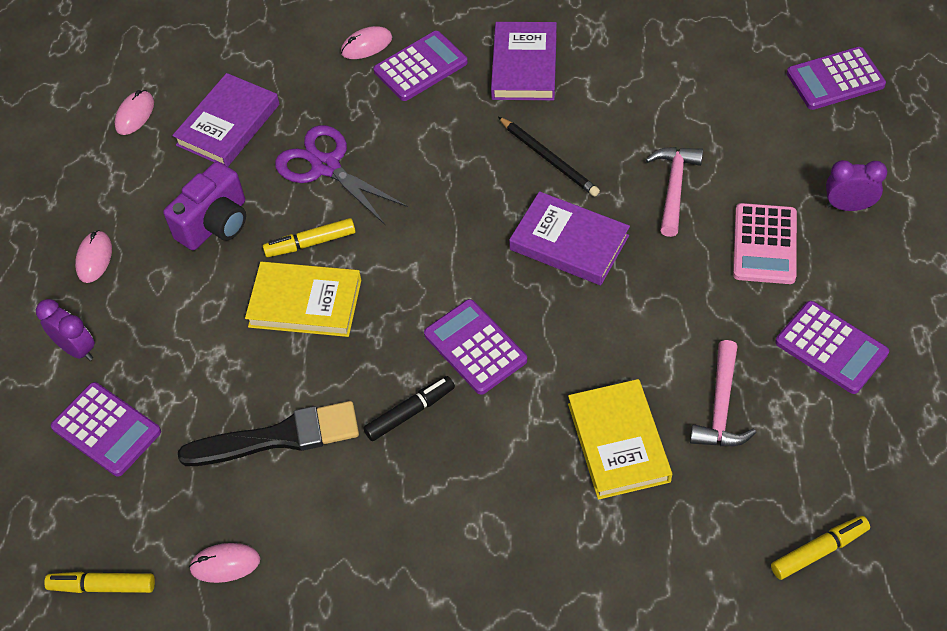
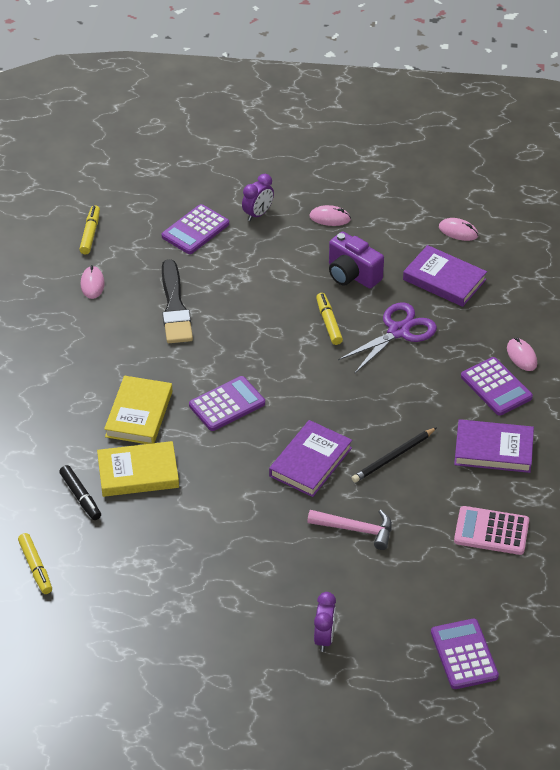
camera: 90 degrees right, 10 degrees down
yellow book [245,262,361,337] -> yellow book moved to [104,376,173,444]
black marker [363,376,455,441] -> black marker moved to [59,465,101,520]
pink hammer [690,340,756,446] -> none
pink calculator [733,203,797,284] -> pink calculator moved to [454,506,529,555]
purple calculator [775,301,889,394] -> none

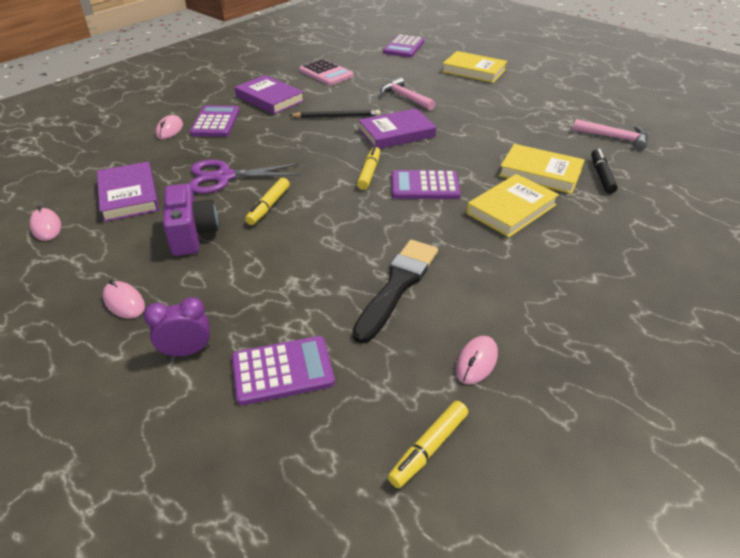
camera: 145 degrees left, 5 degrees down
yellow marker [18,533,52,594] -> yellow marker moved to [357,146,380,190]
purple clock [314,592,336,652] -> yellow book [442,51,507,83]
none -> pink hammer [573,119,648,150]

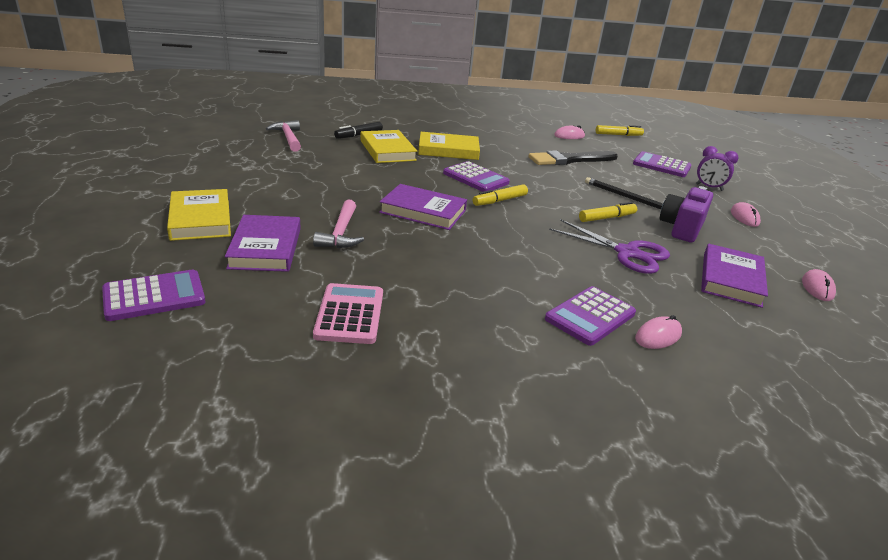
camera: 140 degrees left, 10 degrees down
purple book [235,75,304,114] -> purple book moved to [225,215,301,272]
black pencil [289,110,380,118] -> black pencil moved to [585,177,663,209]

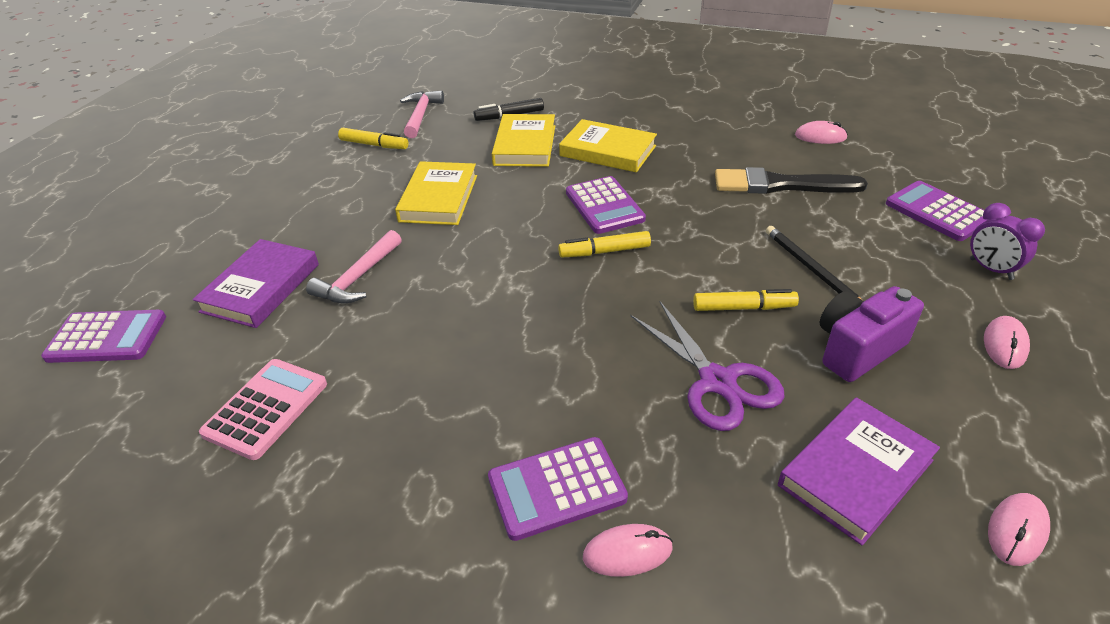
camera: 30 degrees right, 10 degrees up
yellow book [167,189,231,241] -> yellow book moved to [395,161,477,225]
purple book [379,184,467,230] -> none
yellow marker [596,125,644,136] -> yellow marker moved to [338,128,409,149]

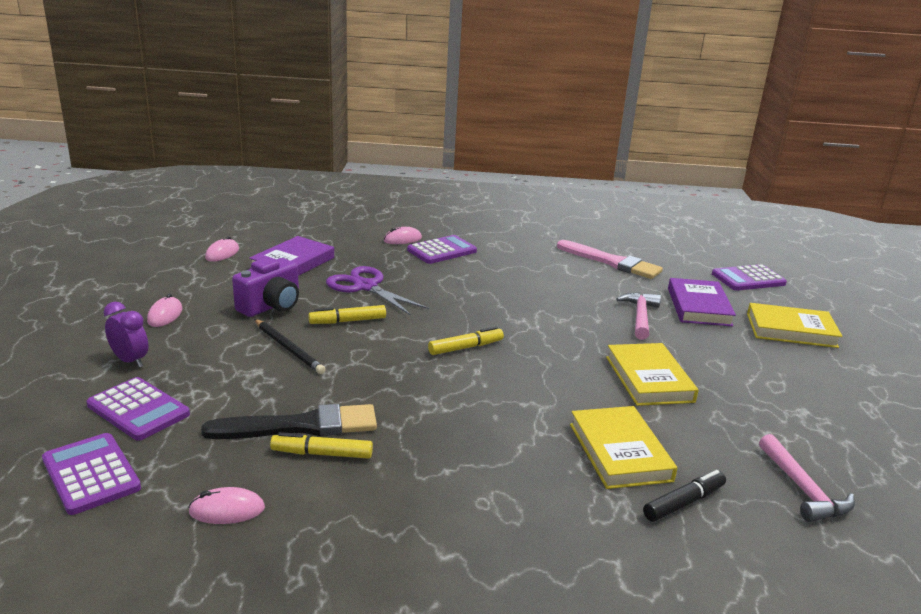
camera: 160 degrees right, 15 degrees down
pink calculator [199,359,327,460] -> pink brush [557,240,663,279]
yellow marker [338,128,409,149] -> yellow marker moved to [270,432,373,459]
yellow book [559,119,657,172] -> yellow book moved to [747,303,842,348]
purple calculator [566,176,646,234] -> purple calculator moved to [42,433,141,515]

